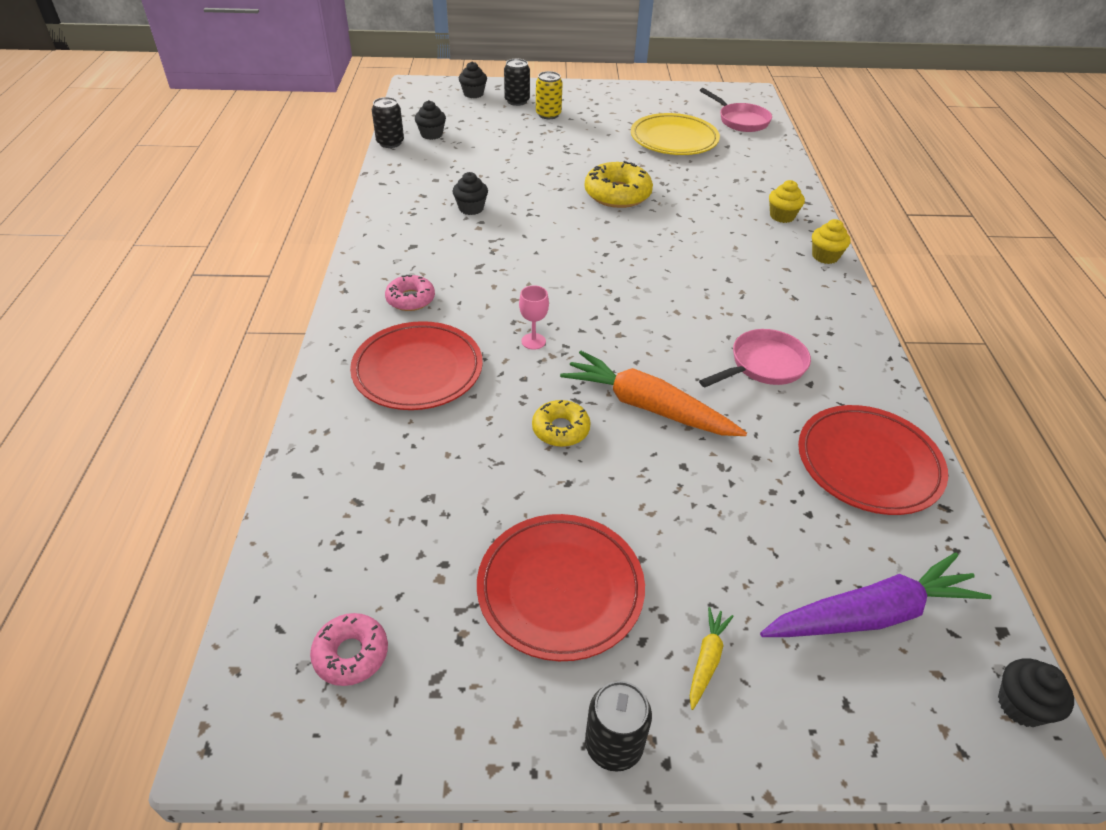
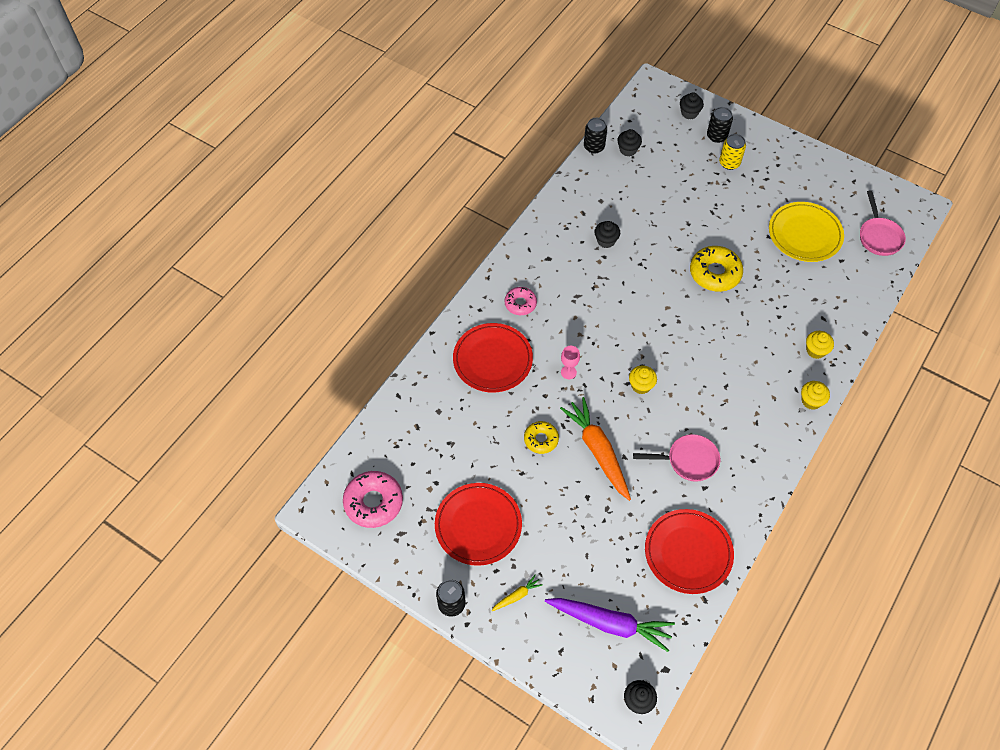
camera: 35 degrees right, 15 degrees up
pink donut [310,613,388,686] -> pink donut [343,471,403,528], size x1.65
none -> yellow cupcake [629,366,657,394]

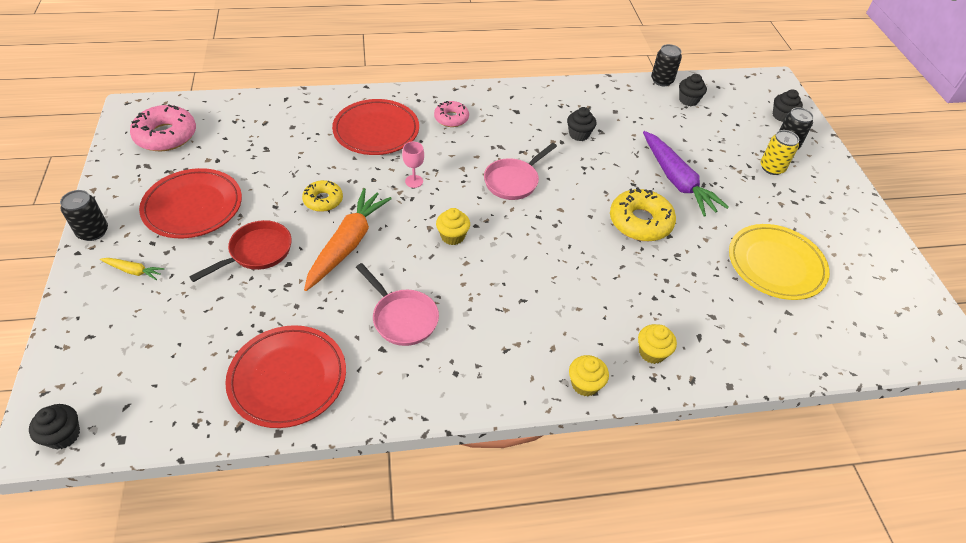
camera: 45 degrees right, 10 degrees down
purple carrot [545,598,675,652] -> purple carrot moved to [643,131,729,217]
pink pan [860,190,906,256] -> pink pan moved to [484,143,557,200]
none -> red pan [189,220,292,282]

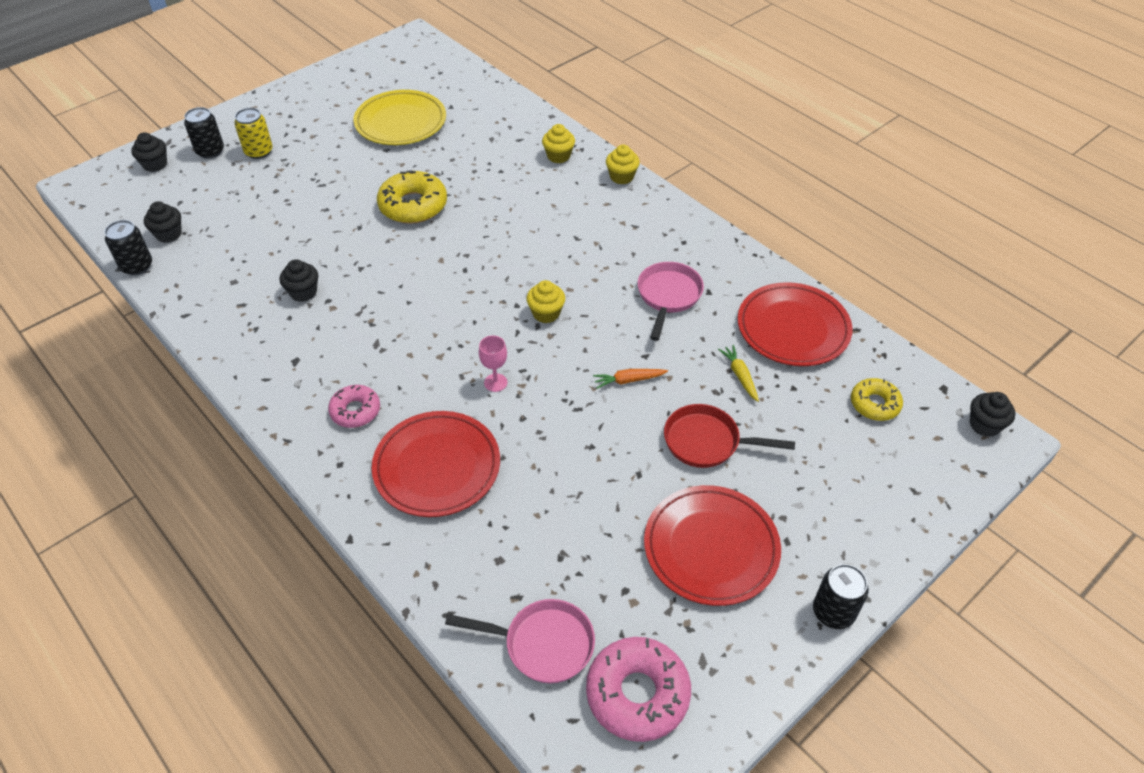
camera: 120 degrees left, 0 degrees up
yellow carrot [100,258,165,280] -> yellow carrot moved to [718,345,759,402]
yellow donut [302,180,343,212] -> yellow donut moved to [851,378,903,421]
orange carrot [304,188,392,291] -> orange carrot [593,369,668,389], size x0.45
pink pan [484,143,557,200] -> pink pan moved to [445,599,595,684]
purple carrot [643,131,729,217] -> none

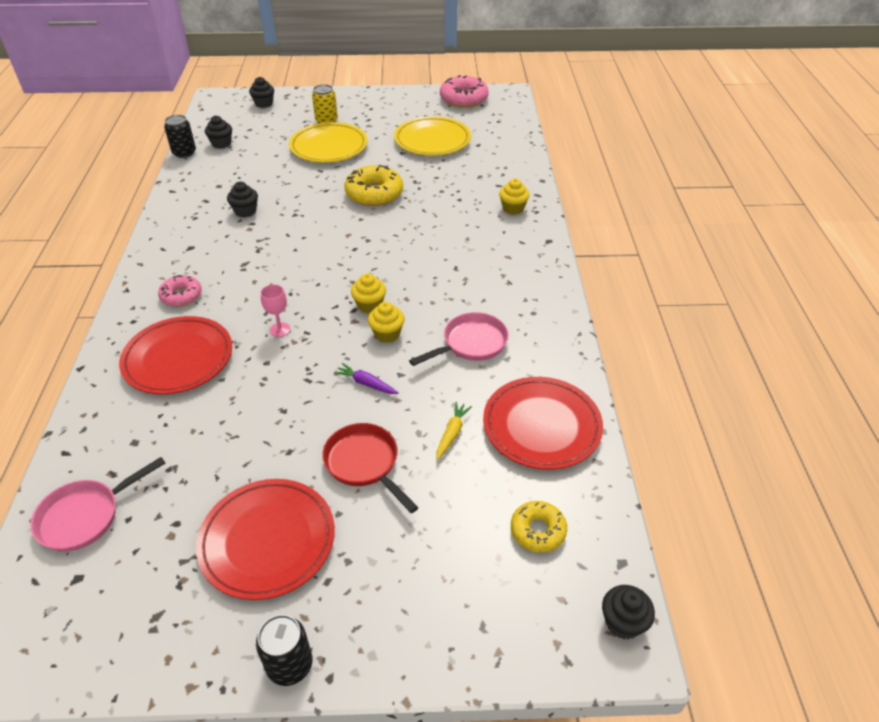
camera: 40 degrees right, 5 degrees down
black can [184,107,224,159] -> none
pink pan [445,599,595,684] -> pink pan turned 90 degrees clockwise [30,457,166,552]
pink donut [586,637,691,742] -> pink donut moved to [440,75,489,108]
orange carrot [593,369,668,389] -> purple carrot [334,363,399,394]
yellow cupcake [606,145,640,184] -> yellow cupcake moved to [368,302,405,343]
none -> yellow plate [289,122,367,163]

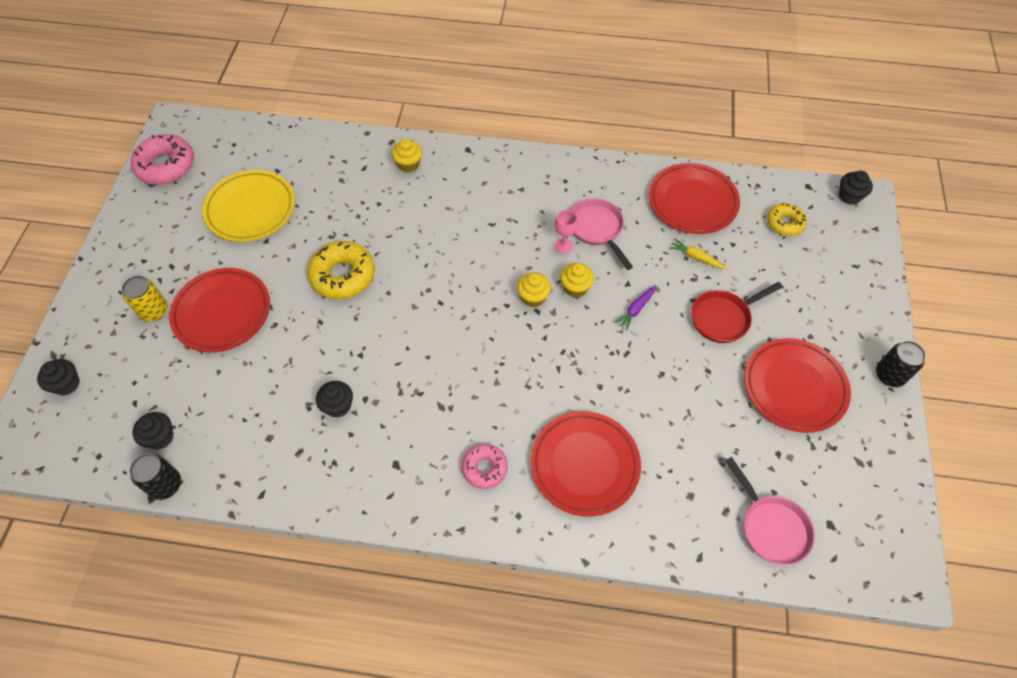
camera: 80 degrees left, 15 degrees up
pink goblet [261,284,291,337] -> pink goblet moved to [555,210,577,253]
yellow plate [289,122,367,163] -> red plate [169,268,270,352]

